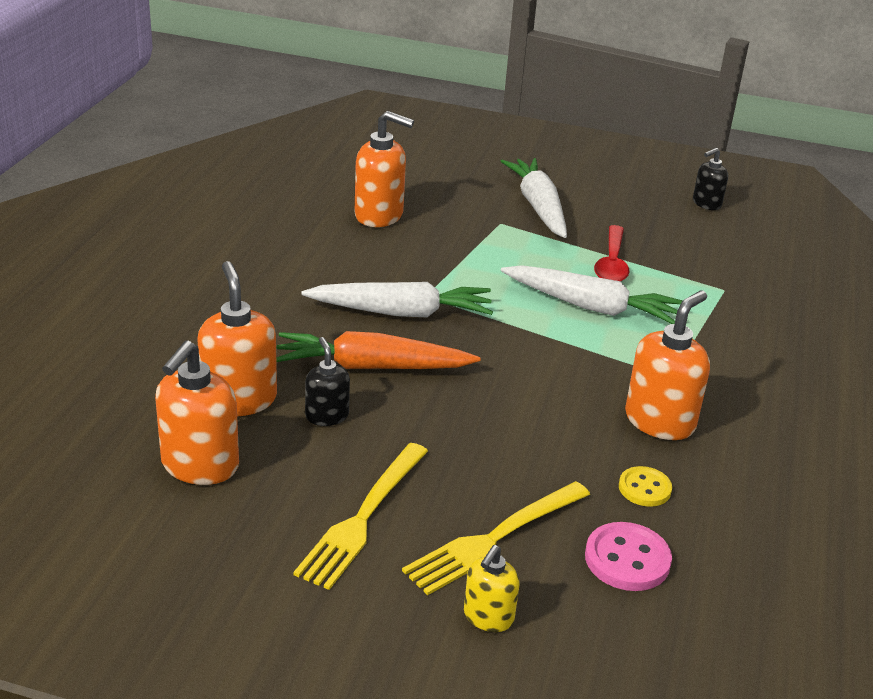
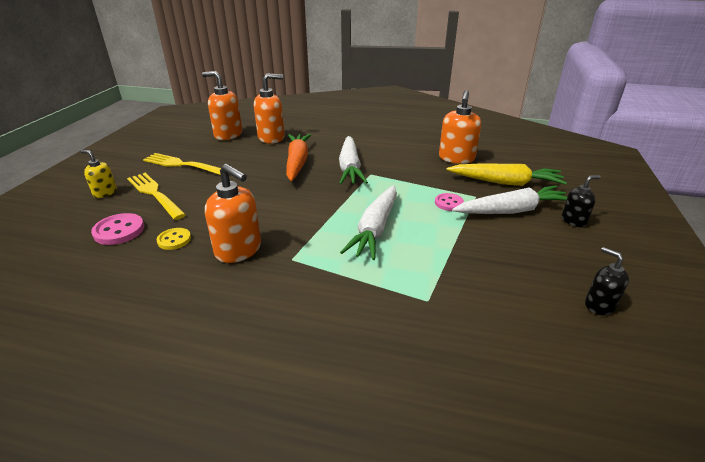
camera: 90 degrees right, 0 degrees up
black soap dispenser [305,337,350,426] -> black soap dispenser moved to [562,175,601,227]
red spoon [594,225,630,281] -> none
none -> pink button [435,193,464,211]
none -> yellow carrot [446,163,567,186]

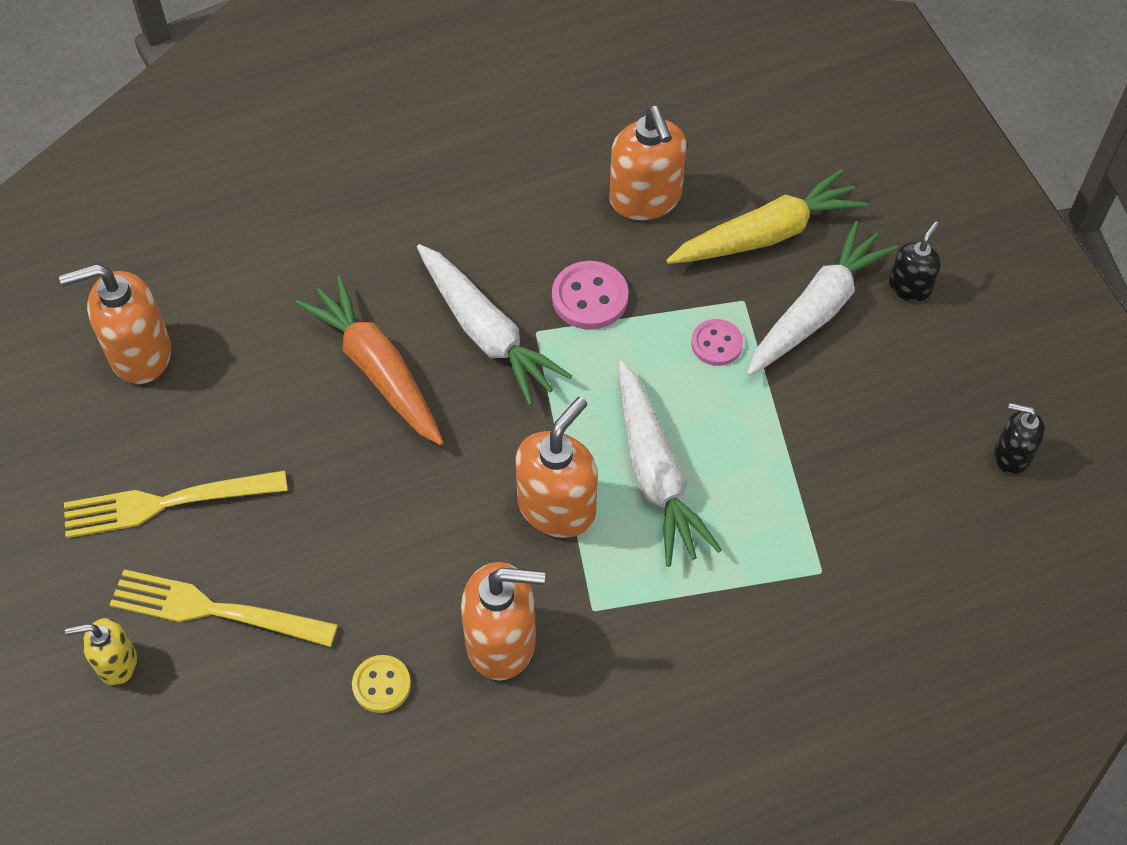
camera: 35 degrees left, 25 degrees up
pink button [91,213,144,245] -> pink button moved to [552,261,628,330]
orange soap dispenser [254,73,285,143] -> orange soap dispenser moved to [515,396,598,538]

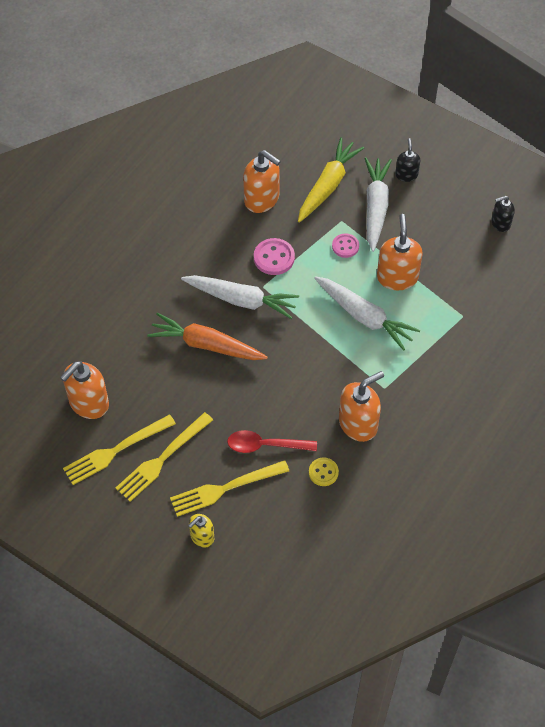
camera: 35 degrees left, 0 degrees up
orange soap dispenser [515,396,598,538] -> orange soap dispenser moved to [377,214,423,290]
none -> yellow fork [63,414,176,485]
none -> red spoon [227,430,317,453]

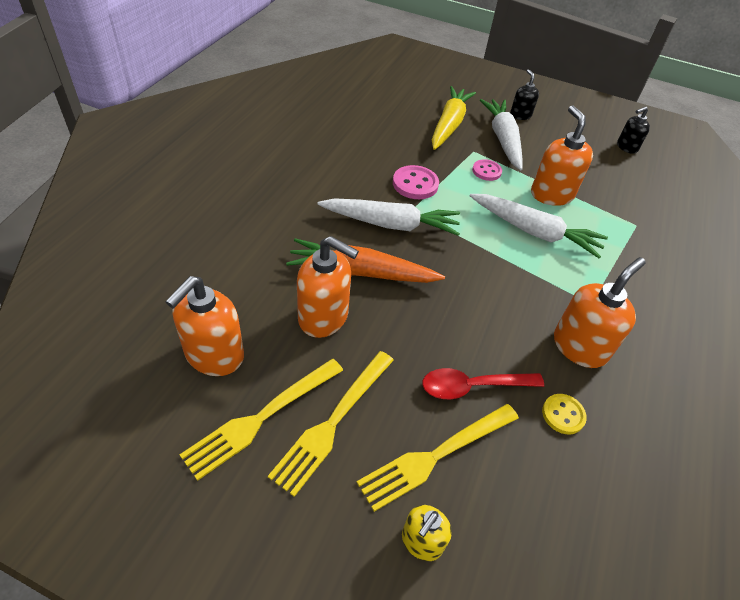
camera: 15 degrees left, 10 degrees down
orange soap dispenser [243,150,281,213] -> orange soap dispenser moved to [297,236,359,338]

